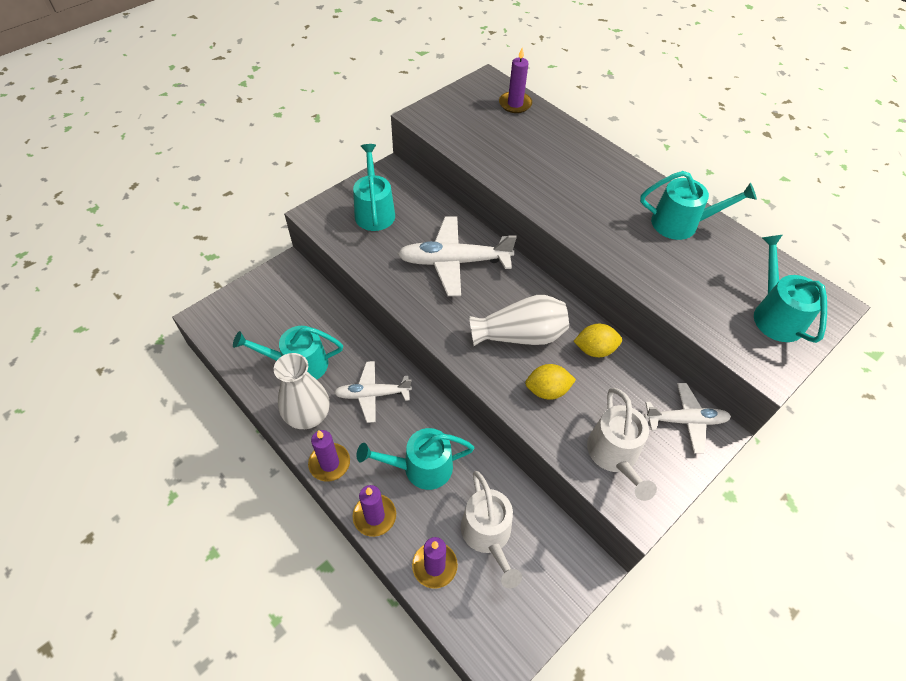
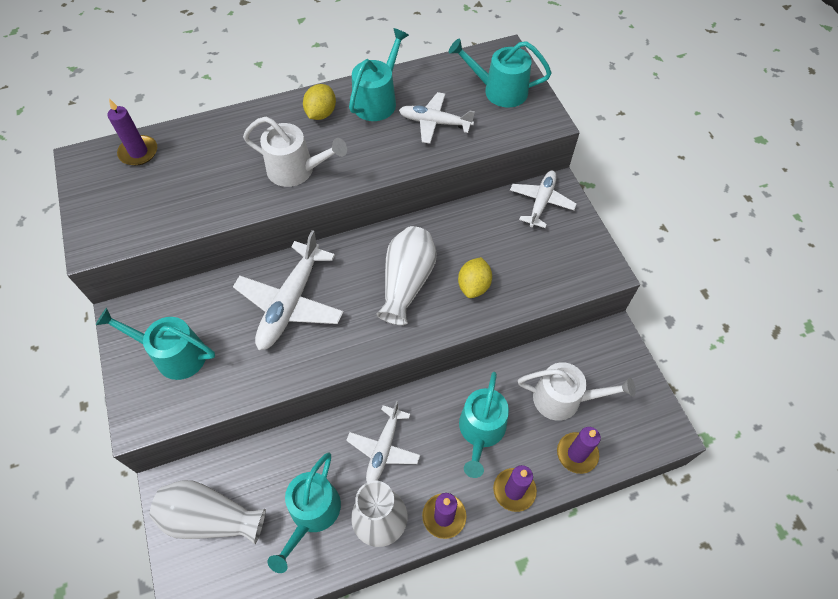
camera: 65 degrees left, 5 degrees up
yellow lemon [574,324,622,357] -> yellow lemon moved to [303,84,336,120]
white watering can [587,388,657,501] -> white watering can moved to [243,117,347,187]
none -> white vase [150,480,266,544]
none -> white plane [399,92,475,144]

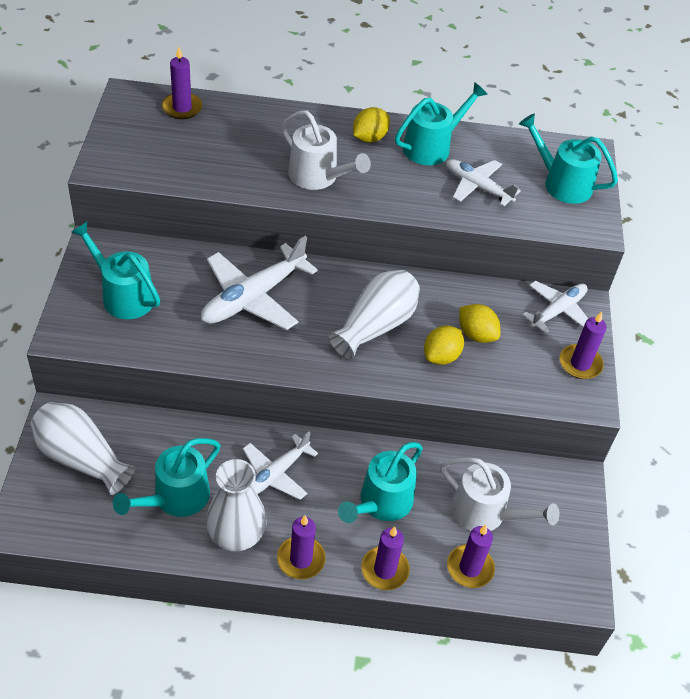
camera: 20 degrees right, 10 degrees down
none -> yellow lemon [460,304,500,343]
none -> purple candle [560,311,607,379]

